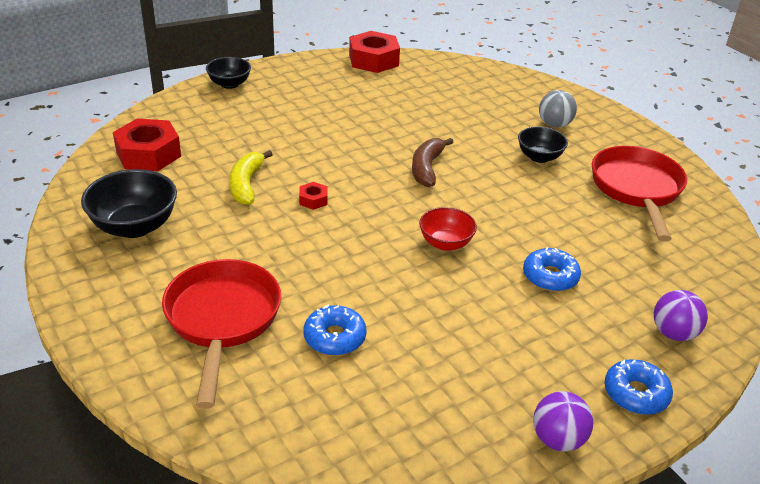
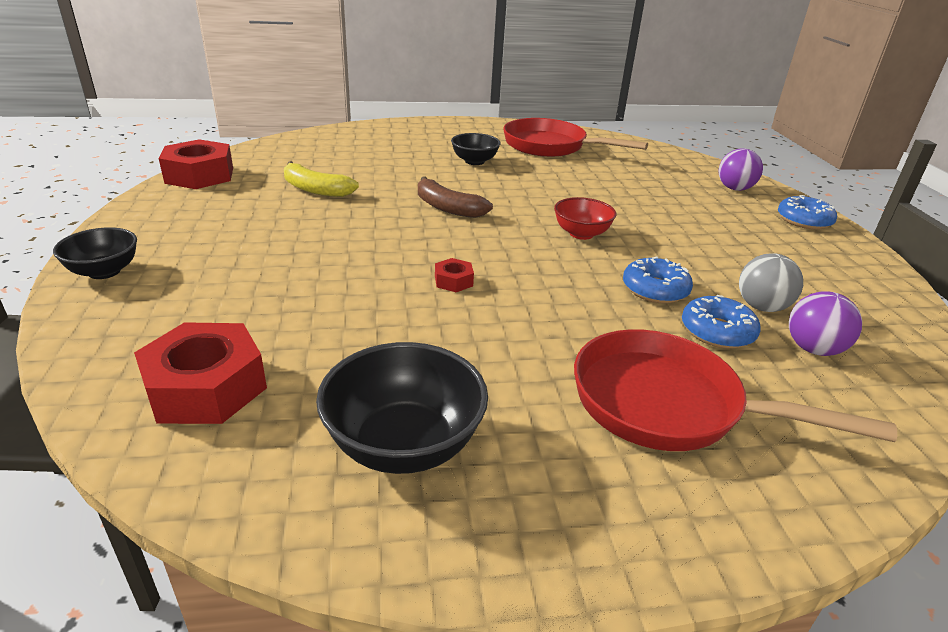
camera: 65 degrees left, 5 degrees down
yellow banana [229,150,273,205] -> yellow banana moved to [284,161,359,197]
blue donut [523,247,581,292] -> blue donut moved to [623,256,693,303]
purple ball [533,391,594,452] -> purple ball moved to [789,291,862,356]
grey ball [539,90,577,128] -> grey ball moved to [739,253,803,312]

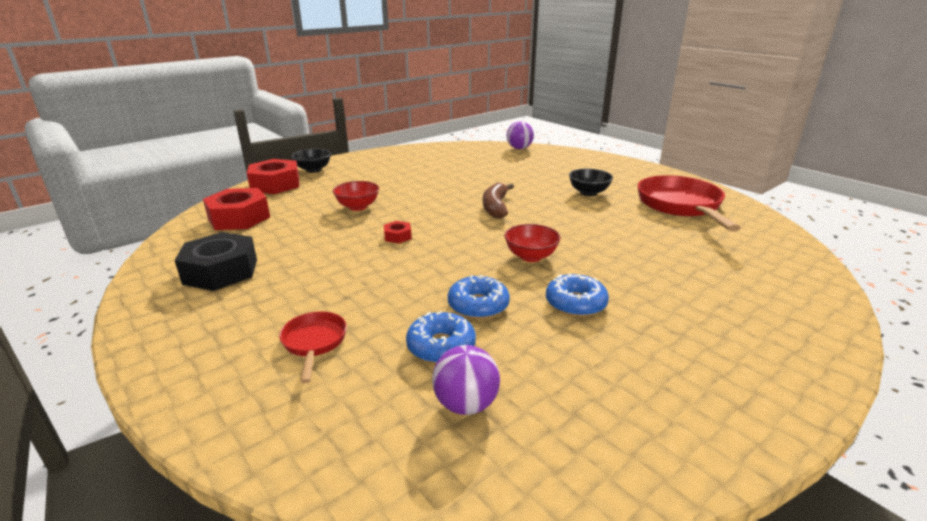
camera: 60 degrees right, 5 degrees down
red nut [159,139,233,189] -> red nut moved to [247,159,299,194]
yellow banana [284,161,359,197] -> none
black bowl [316,342,488,474] -> black nut [175,232,257,291]
red pan [574,329,897,451] -> red pan [279,311,347,384], size x0.50
purple ball [718,149,763,191] -> purple ball moved to [506,121,534,149]
grey ball [739,253,803,312] -> none
blue donut [778,195,837,230] -> blue donut moved to [546,273,609,317]
none -> red bowl [333,181,379,211]

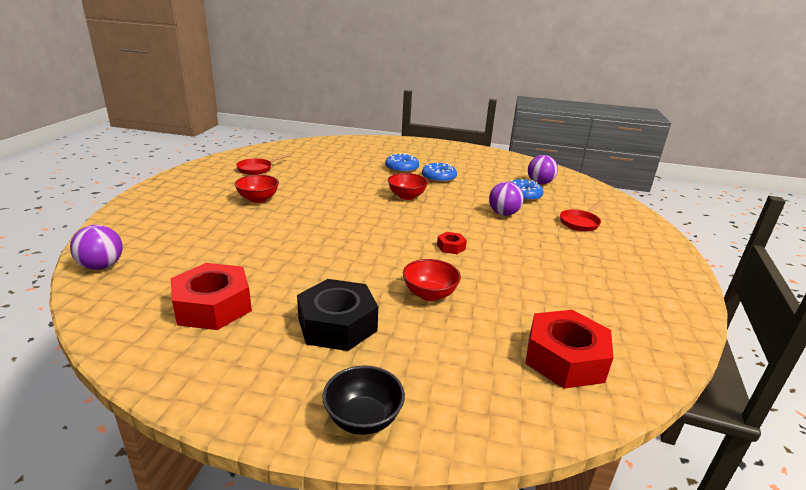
camera: 130 degrees left, 0 degrees up
black nut [175,232,257,291] -> black nut moved to [297,279,378,351]
red nut [247,159,299,194] -> red nut moved to [171,263,252,330]
blue donut [448,275,510,319] -> blue donut moved to [385,153,419,173]
brown banana [483,182,514,219] -> none
black bowl [569,168,613,196] -> red bowl [235,175,279,203]
red pan [637,175,741,232] -> red pan [236,153,292,175], size x0.50
none -> purple ball [489,182,524,216]

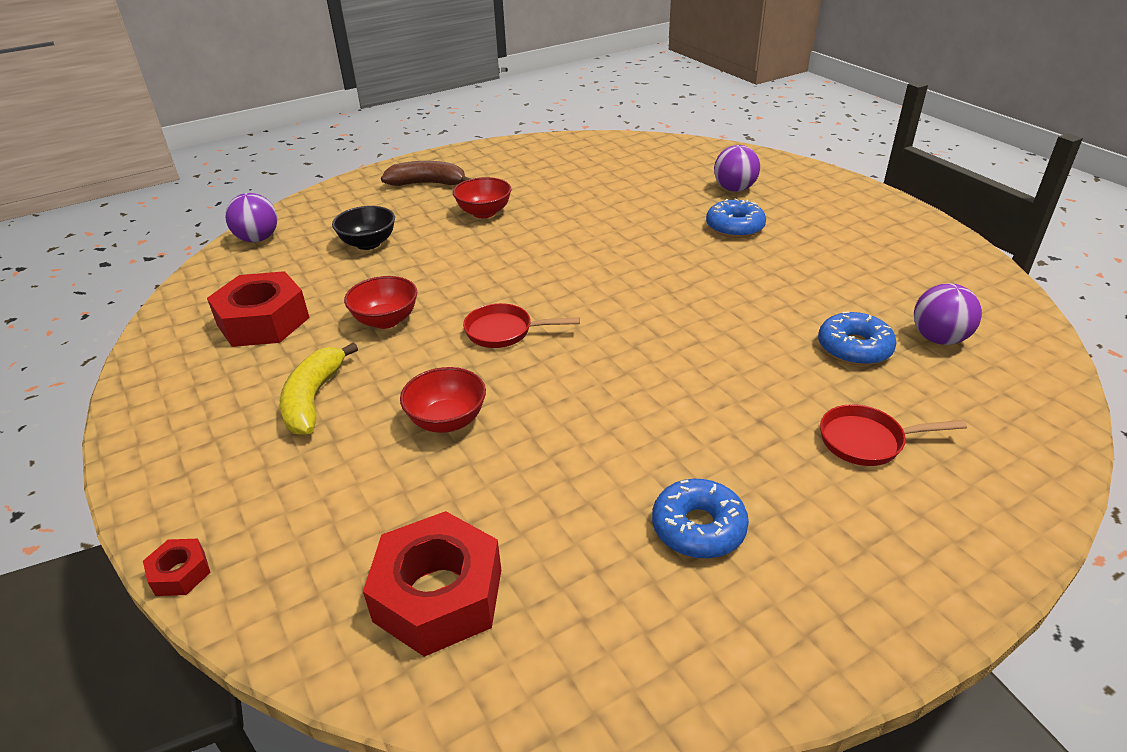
camera: 50 degrees right, 10 degrees up
red pan [236,153,292,175] -> red pan moved to [463,303,580,348]
black nut [297,279,378,351] -> yellow banana [280,342,358,435]
black bowl [323,365,405,435] -> black bowl moved to [332,206,395,250]
red bowl [388,173,428,200] -> red bowl moved to [344,276,417,329]
blue donut [422,162,457,183] -> blue donut moved to [652,479,749,559]
red nut [437,232,467,254] -> red nut moved to [143,539,211,596]
purple ball [489,182,524,216] -> purple ball moved to [714,145,760,192]
none -> brown banana [381,161,470,186]

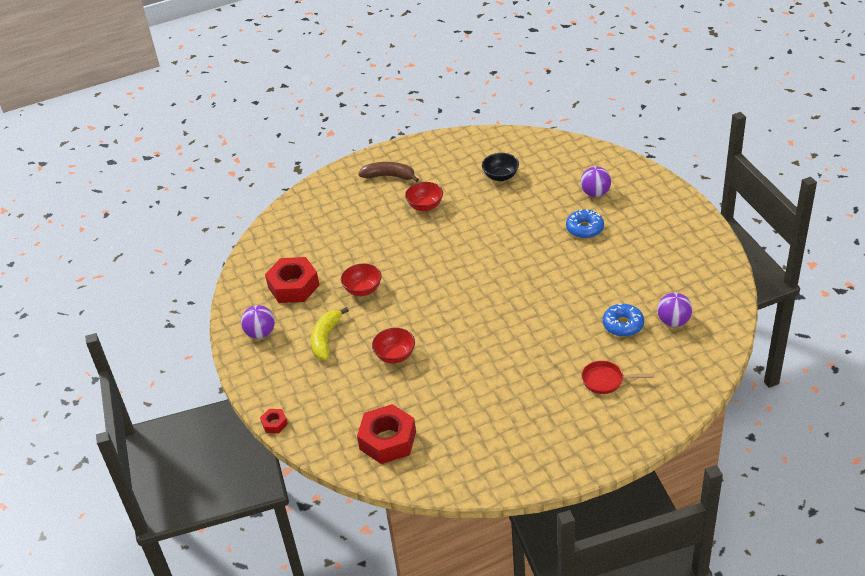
camera: 10 degrees right, 5 degrees up
purple ball [225,193,278,242] -> purple ball moved to [241,305,275,339]
black bowl [332,206,395,250] -> black bowl moved to [482,153,519,181]
red pan [463,303,580,348] -> none
blue donut [652,479,749,559] -> none

